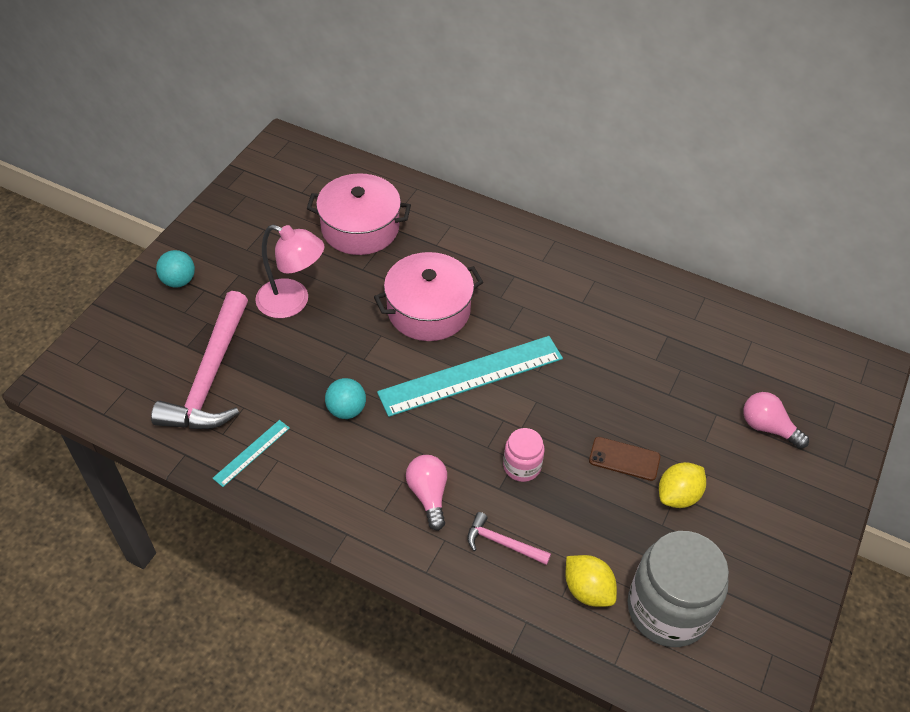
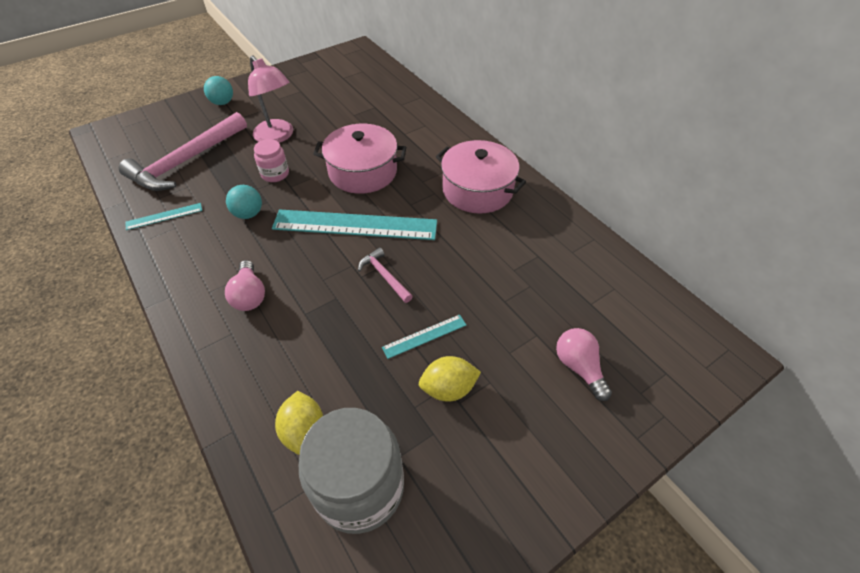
camera: 30 degrees right, 0 degrees up
pink pot [307,173,411,255] -> pink pot moved to [436,140,526,214]
pink light bulb [406,455,447,531] -> pink light bulb turned 150 degrees clockwise [225,260,265,311]
pink hammer [467,512,551,565] -> pink hammer moved to [358,248,413,303]
pink jar [503,428,545,482] -> pink jar moved to [254,139,289,182]
brown phone [589,437,660,481] -> turquoise ruler [382,315,466,359]

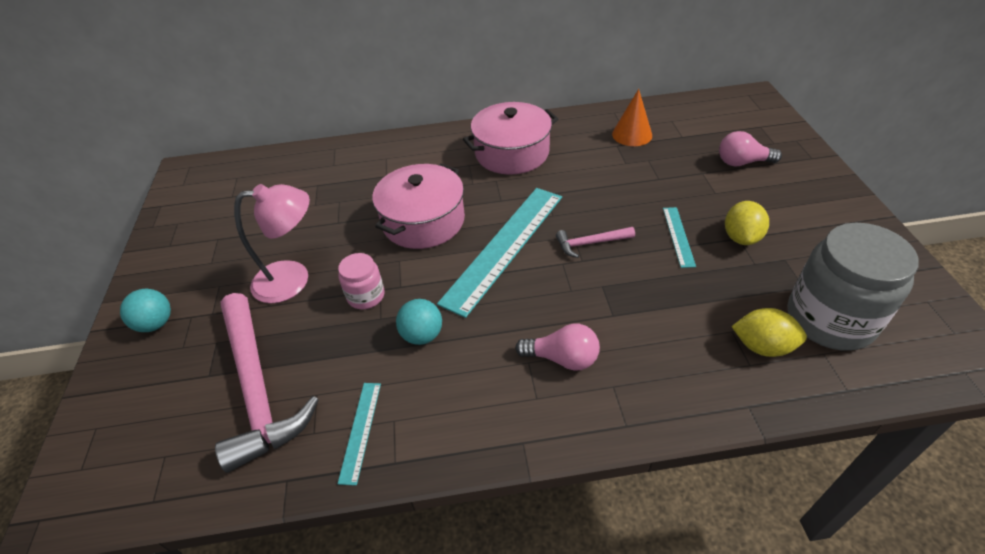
camera: 60 degrees left, 5 degrees down
none -> orange cone [612,89,652,146]

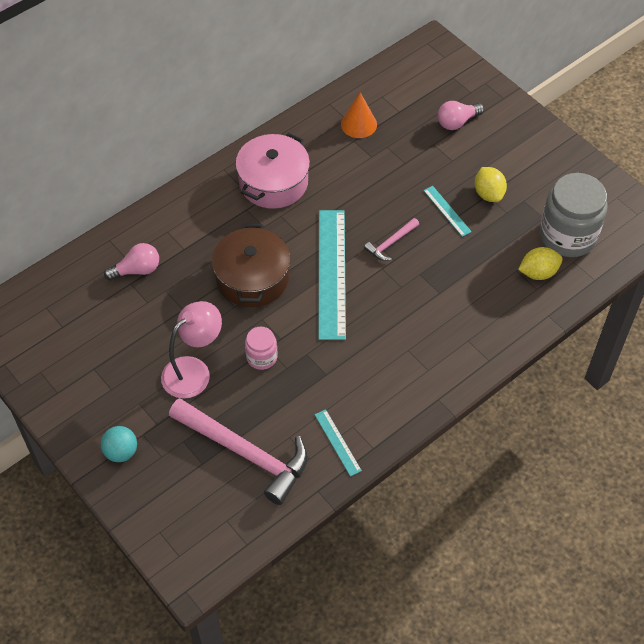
camera: 35 degrees left, 10 degrees up
pink pot [372,163,465,249] -> brown pot [212,224,290,307]
turquoise ball [396,299,442,345] -> none
pink light bulb [515,324,600,371] -> pink light bulb moved to [104,243,159,280]

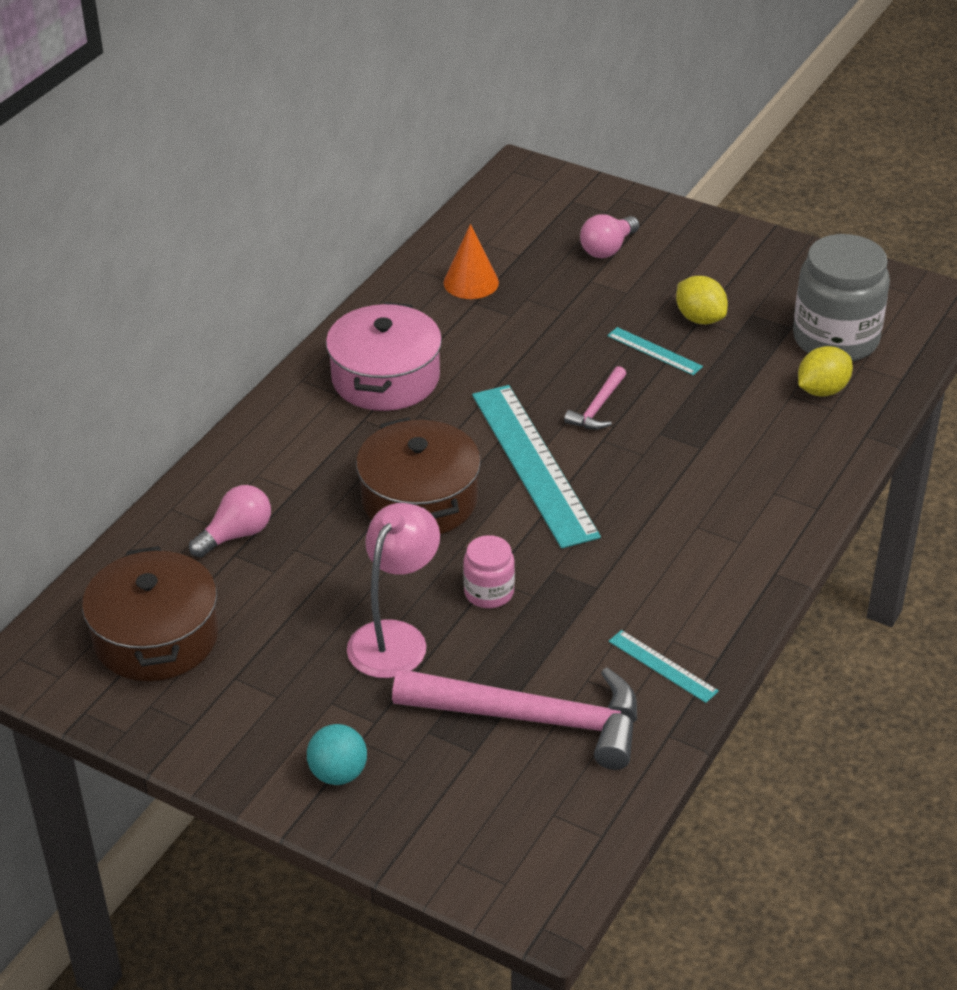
camera: 20 degrees left, 15 degrees down
none -> brown pot [82,546,218,681]

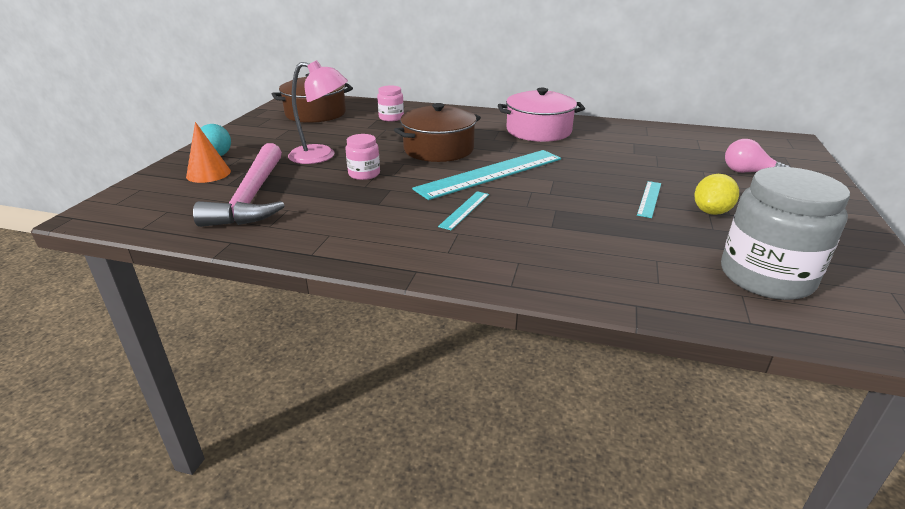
camera: 75 degrees right, 10 degrees down
pink light bulb [189,485,271,558] -> pink jar [377,86,404,121]
orange cone [444,224,499,299] -> orange cone moved to [186,122,231,183]
pink hammer [564,366,626,430] -> none
turquoise ruler [609,630,719,703] -> turquoise ruler moved to [438,191,489,230]
yellow lemon [798,346,853,397] -> none

